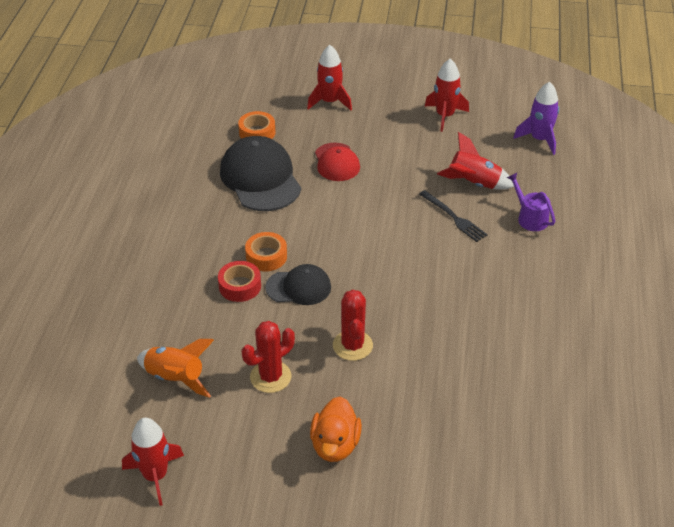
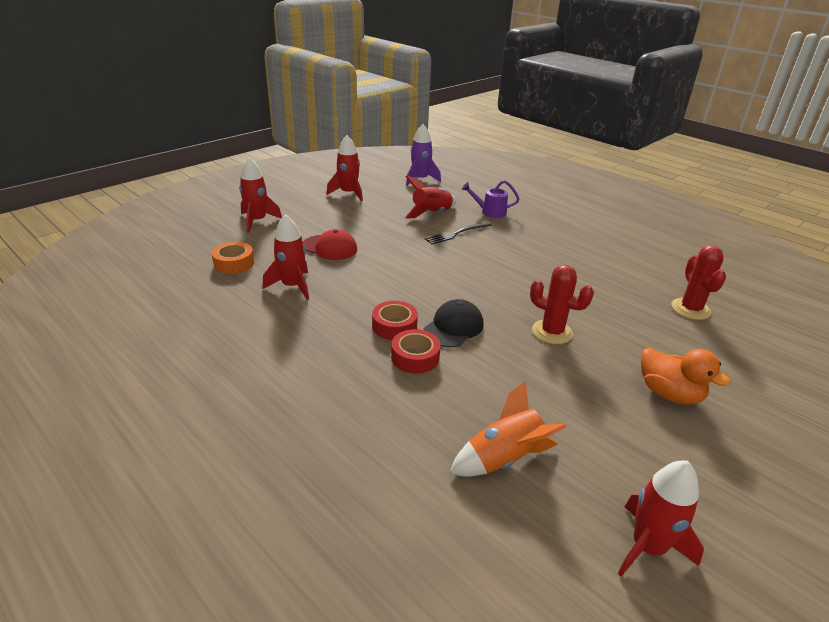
camera: 55 degrees left, 10 degrees down
black cap [220,136,301,211] -> red rocket [263,215,309,300]
red cactus [242,321,295,393] -> red cactus moved to [671,245,726,320]
orange tape [245,232,287,271] -> red tape [372,301,418,340]
black fork [419,190,488,242] -> black fork turned 150 degrees clockwise [424,222,491,244]

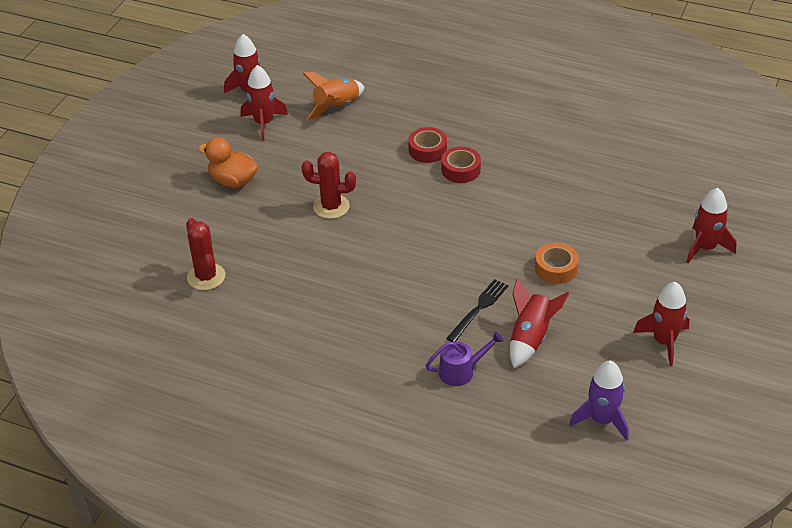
camera: 160 degrees right, 10 degrees up
orange tape [212,242,254,274] -> orange tape moved to [535,243,579,284]
red rocket [263,215,309,300] -> red rocket moved to [241,65,288,141]
red cap [303,229,357,260] -> none
black cap [423,299,484,347] -> none

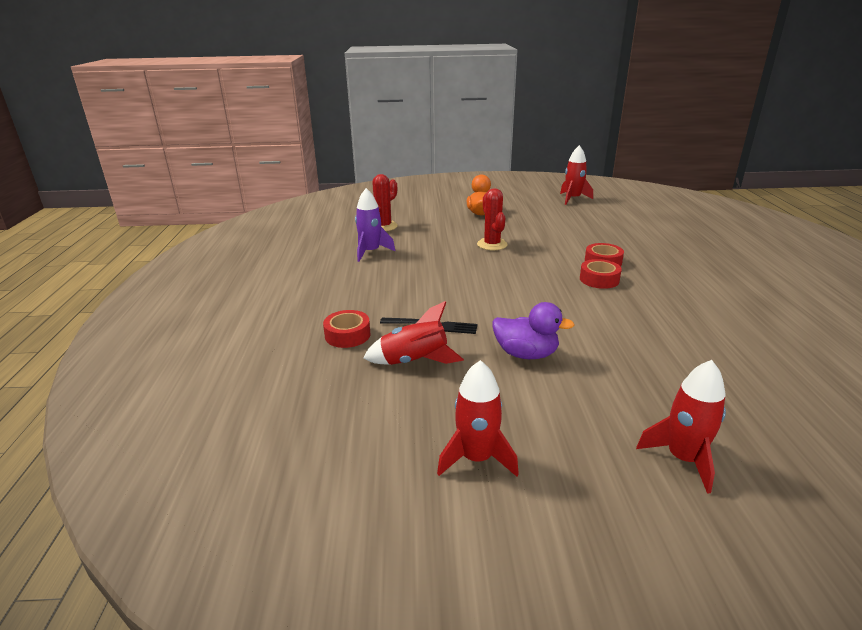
camera: 65 degrees right, 15 degrees down
red rocket [241,65,288,141] -> none
orange rocket [303,72,364,120] -> none
purple watering can [426,331,504,386] -> red tape [323,310,371,348]
orange tape [535,243,579,284] -> purple duck [492,302,575,359]
purple rocket [569,361,629,441] -> purple rocket moved to [355,188,395,262]

